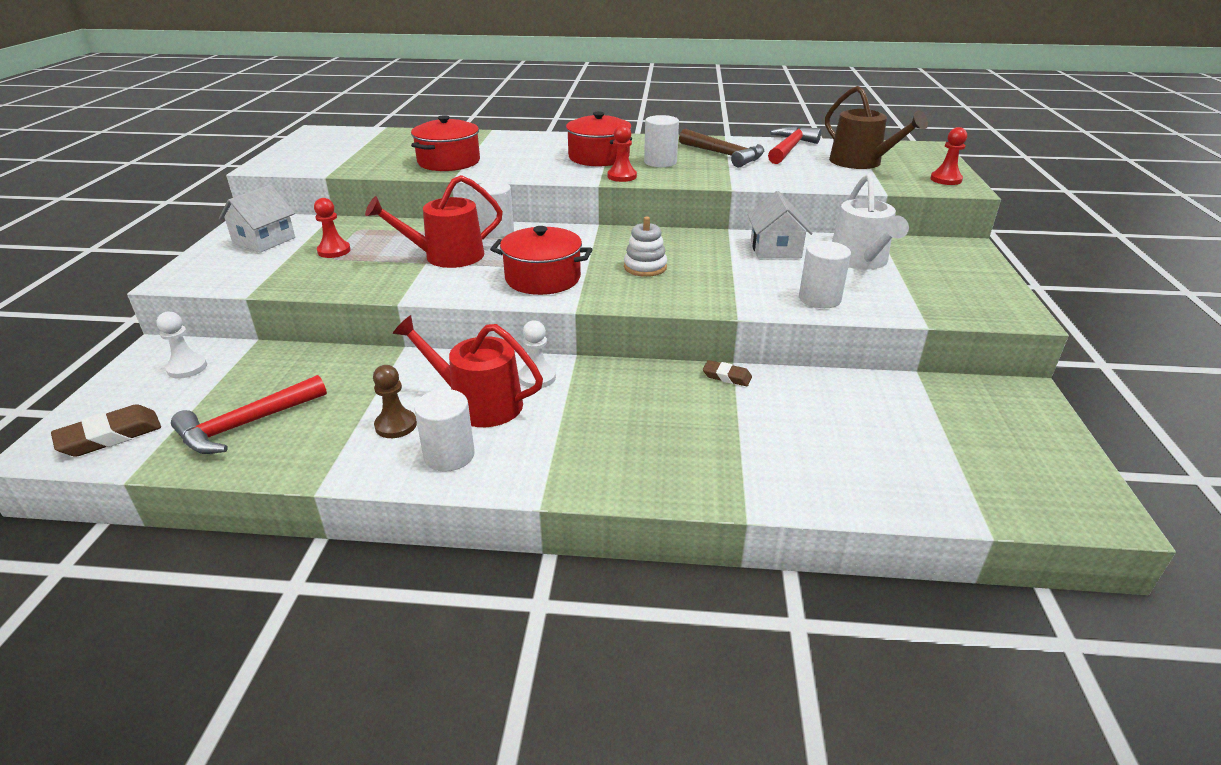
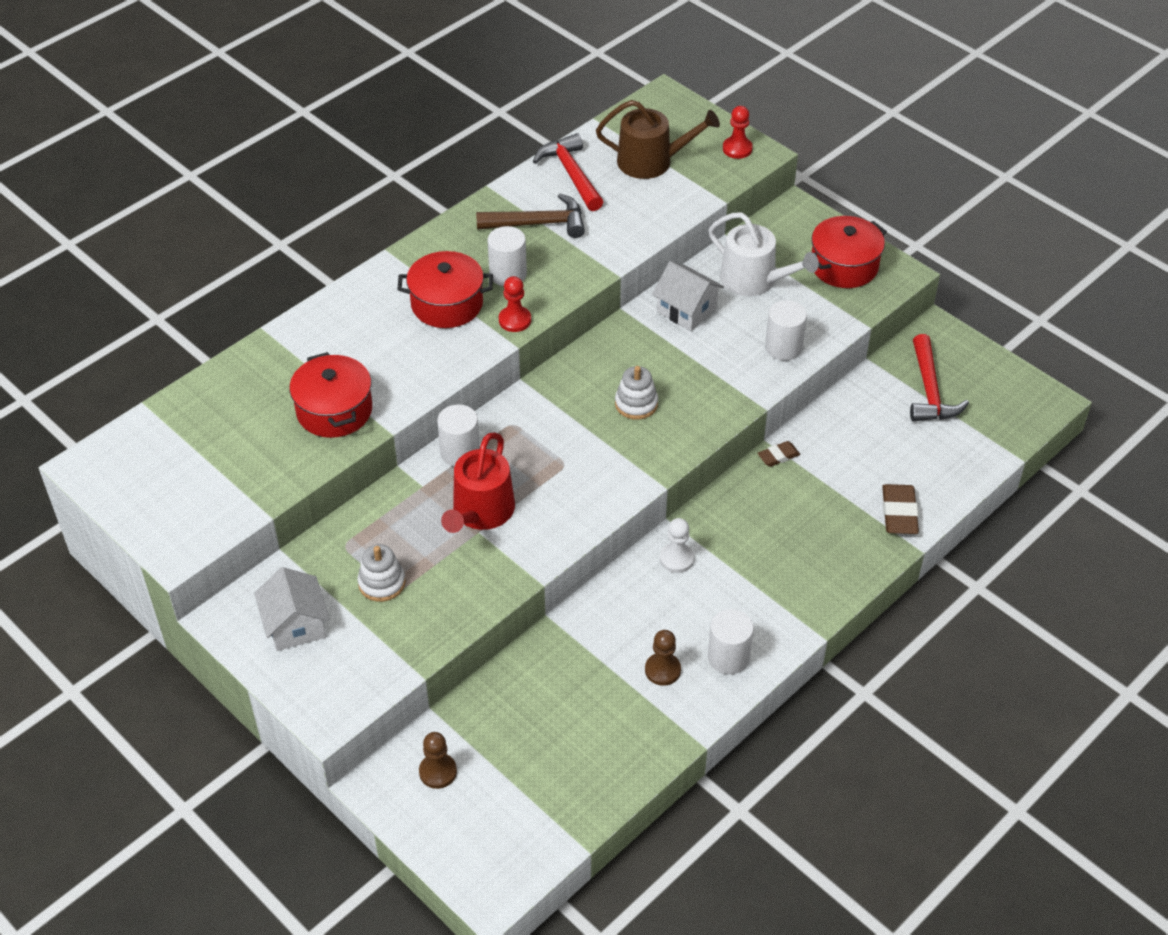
camera: 50 degrees left, 15 degrees up
brown eraser [51,404,161,457] -> brown eraser moved to [882,484,919,534]
white pawn [156,312,207,379] -> brown pawn [419,732,457,789]
red hammer [171,375,327,454] -> red hammer moved to [910,334,969,421]
red pawn [314,198,351,258] -> white stacking toy [358,544,405,602]
red watering can [393,315,543,427] -> none
red pot [490,226,593,295] -> red pot moved to [812,216,887,288]

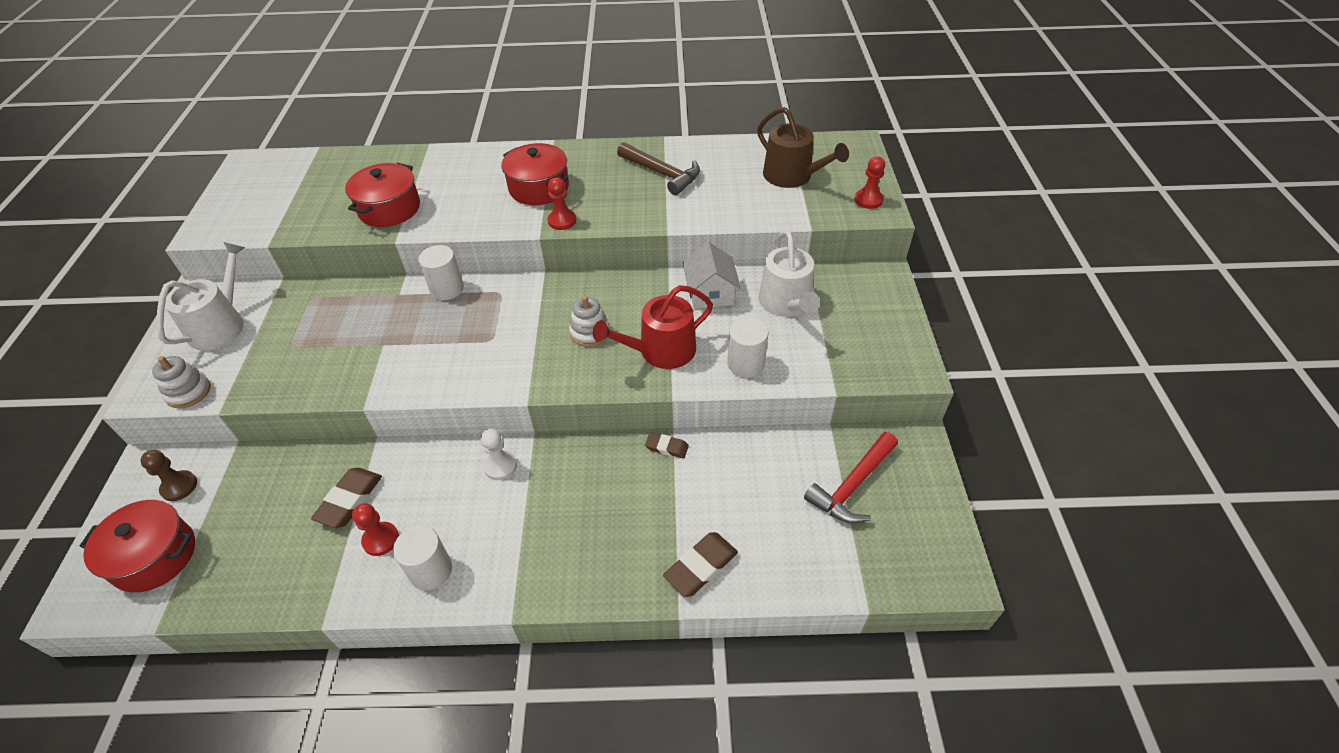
camera: 45 degrees right, 0 degrees up
white house [254,567,330,651] -> white watering can [157,242,245,350]
white stacking toy [358,544,405,602] -> white stacking toy moved to [152,356,211,408]
red watering can [441,432,515,533] -> red watering can moved to [593,285,713,369]
white cylinder [487,226,527,286] -> none
red hammer [533,133,603,211] -> none
brown pawn [645,630,681,686] -> red pawn [352,503,399,556]
red pot [812,216,887,288] -> red pot moved to [79,500,195,592]
none -> brown eraser [311,468,382,528]

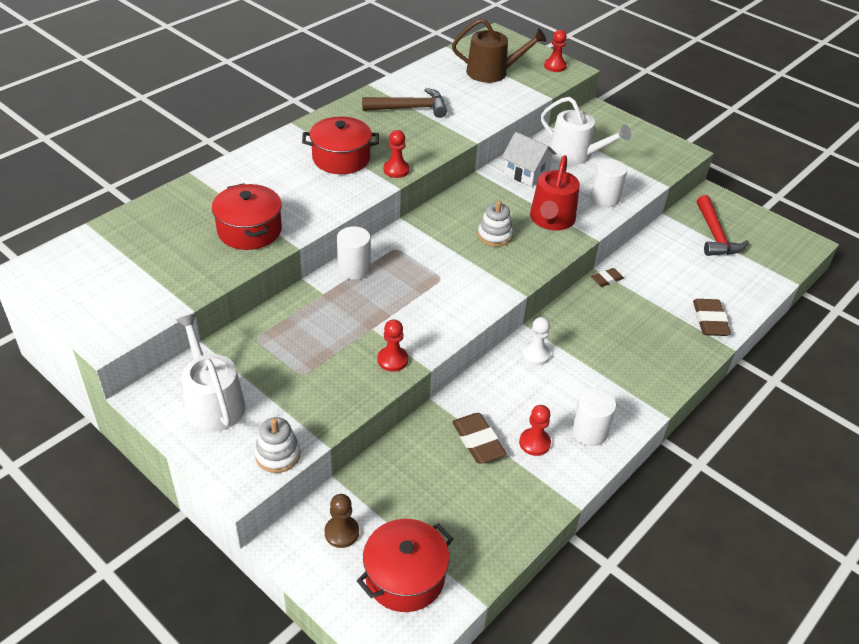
camera: 50 degrees left, 5 degrees down
none -> red pawn [377,319,408,372]

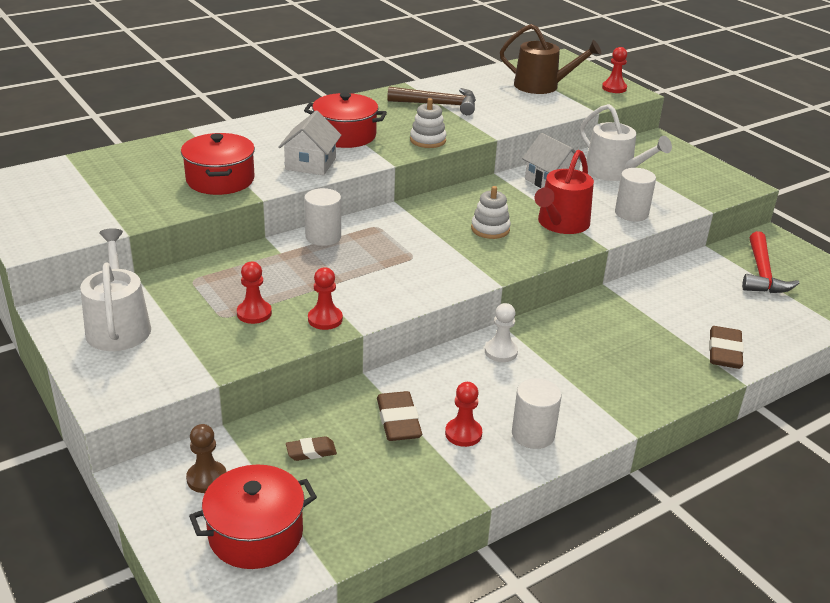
camera: 15 degrees right, 10 degrees down
white stacking toy [255,417,301,473] -> white stacking toy moved to [410,98,447,148]
red pawn [383,130,410,178] -> red pawn moved to [237,262,272,324]
brown eraser [591,268,624,287] -> brown eraser moved to [286,436,337,461]
none -> white house [278,111,341,175]

